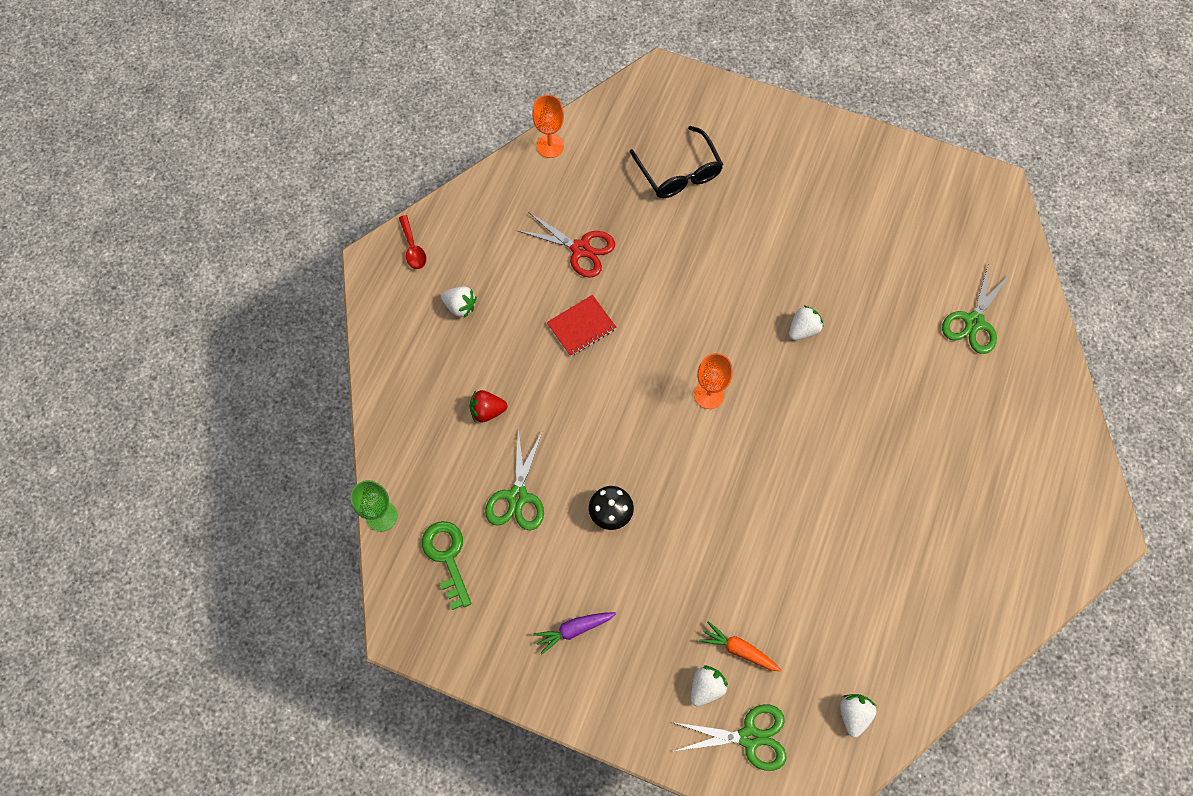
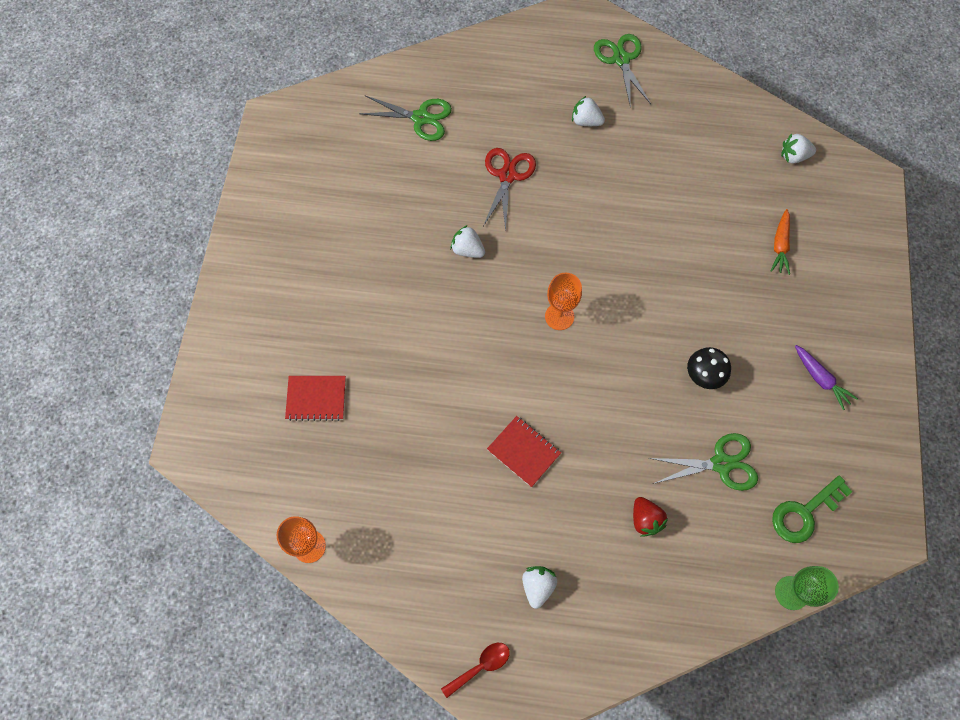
camera: 105 degrees left, 0 degrees up
red scissors [519,212,615,278] -> red scissors moved to [483,148,536,232]
black glasses [629,126,723,198] -> red notebook [285,376,346,421]
green scissors [672,705,786,771] -> green scissors moved to [594,34,651,108]
white strawberry [691,665,728,706] -> white strawberry moved to [572,96,605,126]

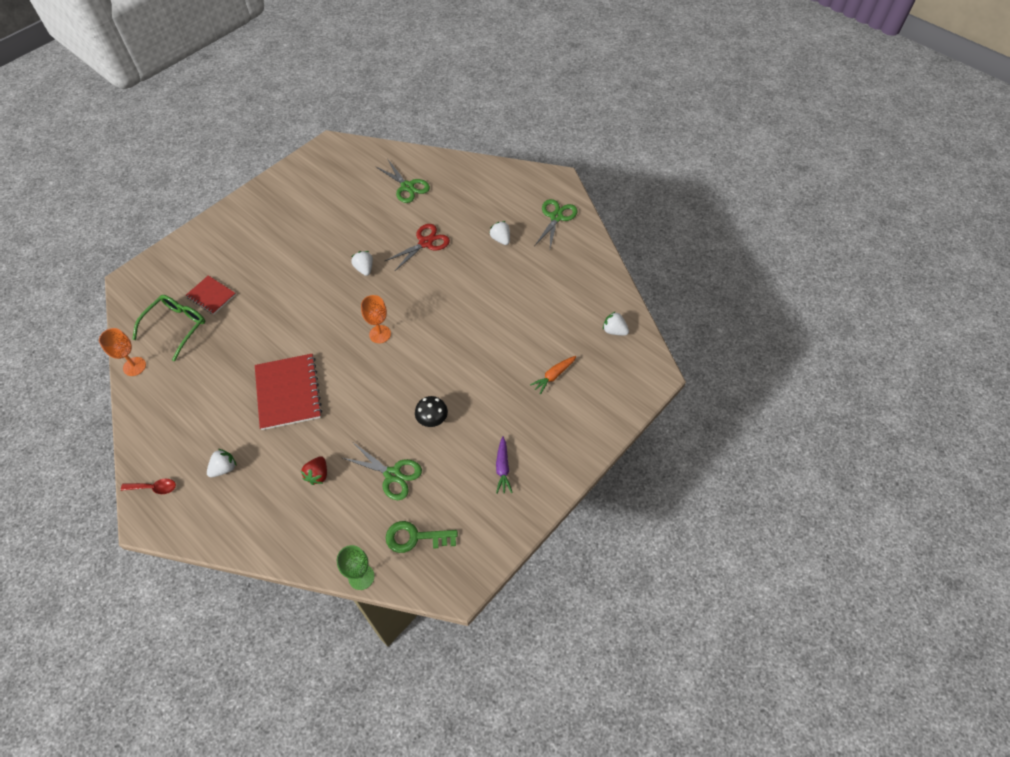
camera: 35 degrees right, 10 degrees down
red notebook [487,416,561,487] -> red notebook [255,354,322,430], size x1.75
none -> green glasses [132,295,205,362]

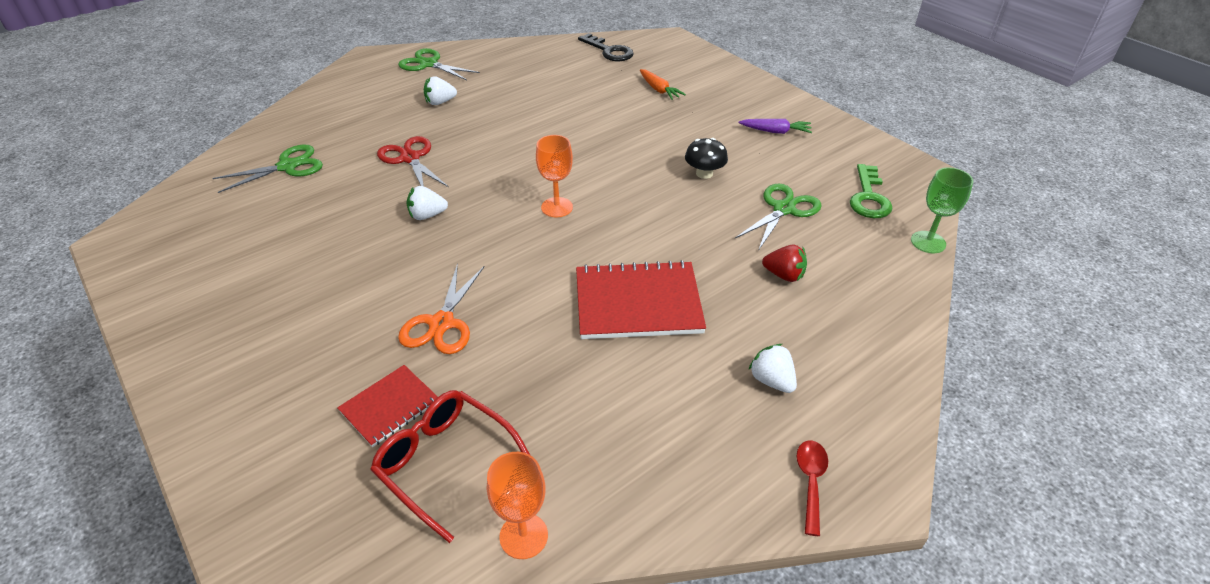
camera: 80 degrees left, 15 degrees down
green glasses [132,295,205,362] -> red glasses [370,390,530,543]
white strawberry [603,311,629,336] -> black key [578,33,634,61]
none -> orange scissors [398,263,484,354]

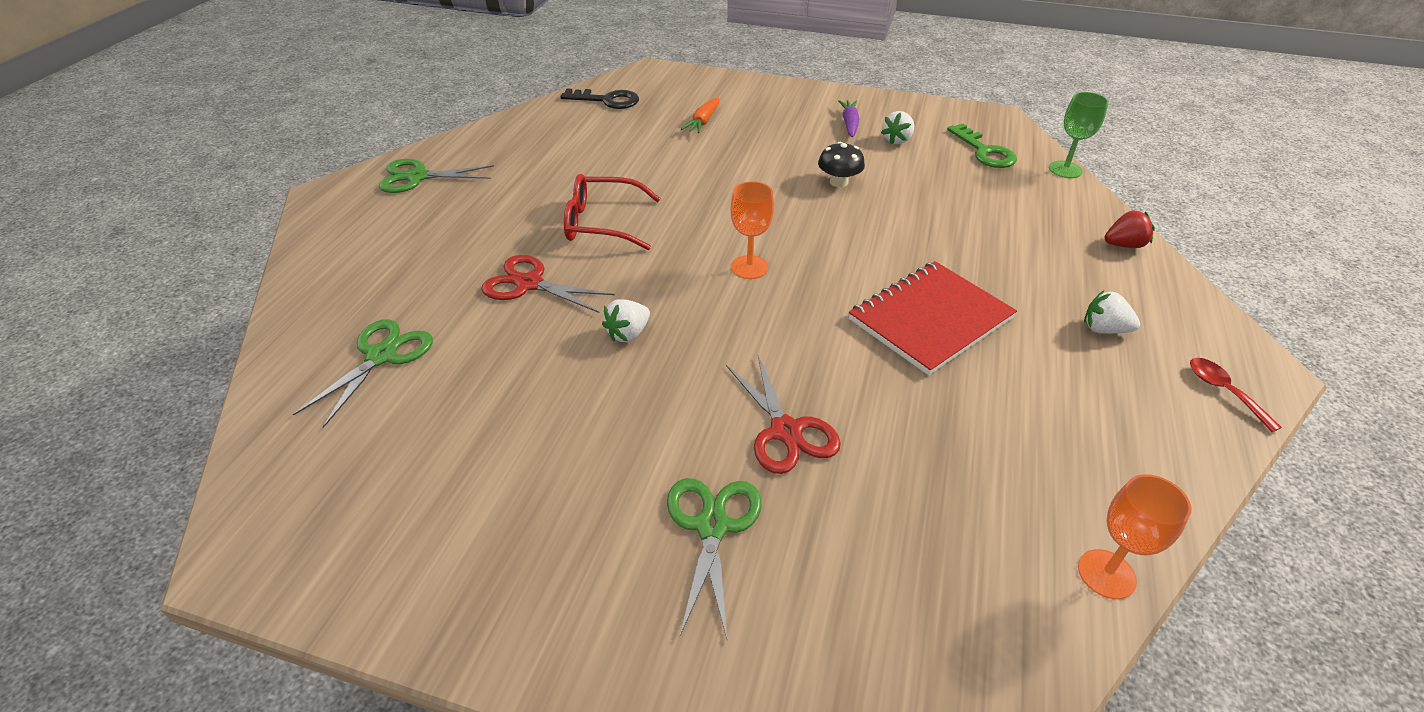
camera: 35 degrees left, 0 degrees up
red notebook [337,365,438,447] -> none
red glasses [370,390,530,543] -> red glasses moved to [564,174,661,250]
orange scissors [398,263,484,354] -> red scissors [726,355,841,474]
white strawberry [424,76,457,105] -> white strawberry moved to [881,111,914,145]
orange carrot [640,69,686,100] -> orange carrot turned 90 degrees clockwise [681,98,719,133]
green scissors [735,183,822,251] -> green scissors moved to [667,478,762,639]
purple carrot [739,119,812,134] -> purple carrot turned 60 degrees counterclockwise [838,100,859,137]
red strawberry [762,245,807,282] -> red strawberry moved to [1105,210,1155,248]

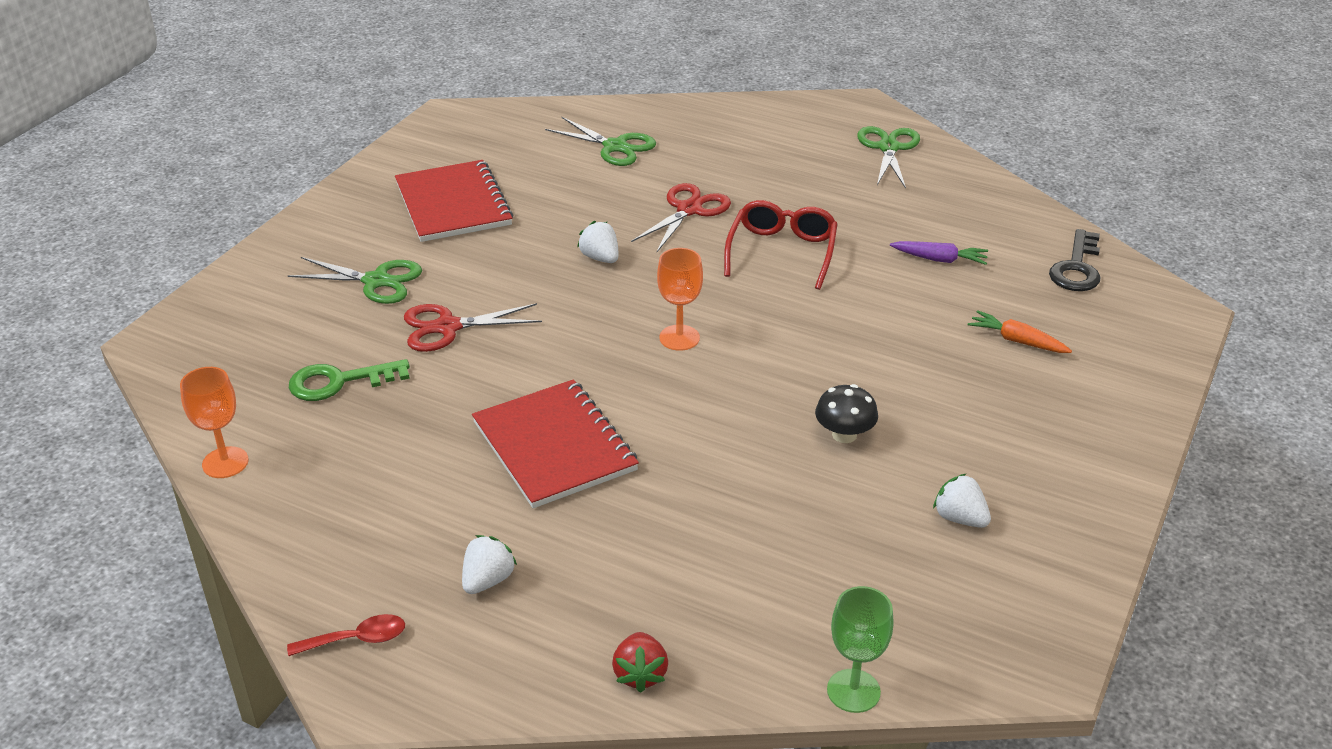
camera: 100 degrees right, 5 degrees down
purple carrot [838,100,859,137] -> purple carrot moved to [890,241,988,265]
green key [947,124,1017,168] -> green key moved to [289,359,410,401]
none -> red notebook [395,160,513,242]

